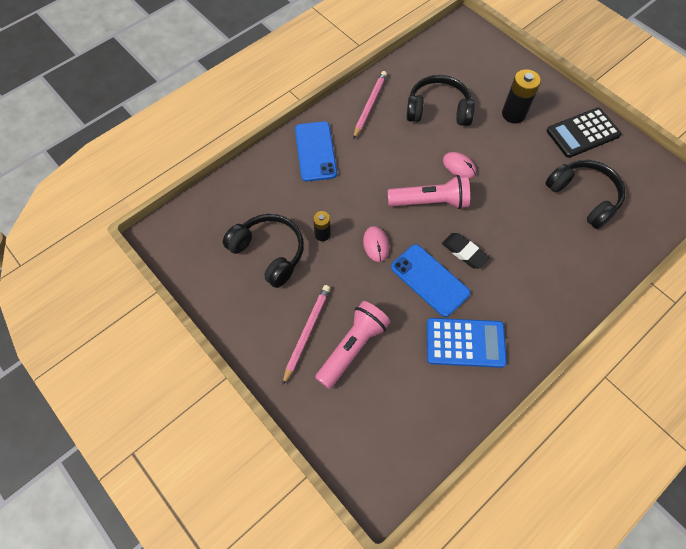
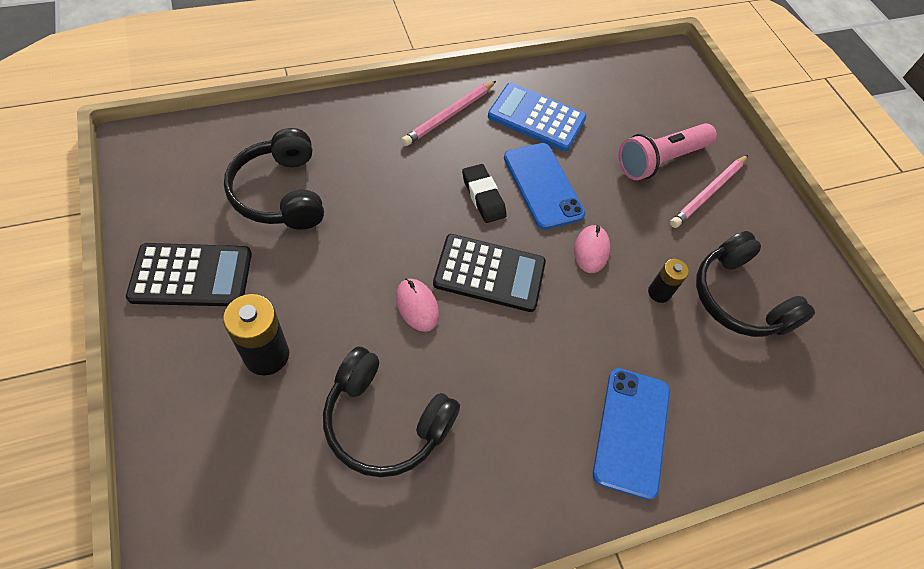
camera: 165 degrees left, 5 degrees down
pink pencil [353,71,387,139] -> pink pencil moved to [402,81,496,146]
pink flashlight [388,175,470,209] -> black calculator [433,234,546,312]

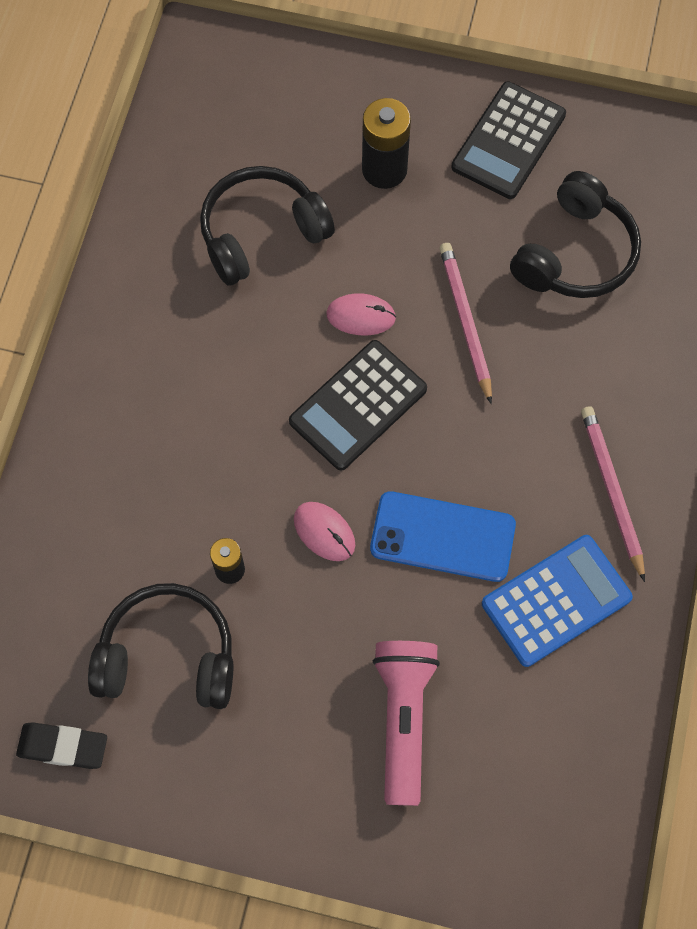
camera: 130 degrees right, 10 degrees up
black headphones [224,128,324,230] -> black headphones turned 105 degrees clockwise [510,171,641,298]
black eraser [462,164,507,223] -> black eraser moved to [16,722,107,769]
blue phone [593,368,670,500] -> none
pink pencil [670,155,748,228] -> pink pencil moved to [439,243,492,404]

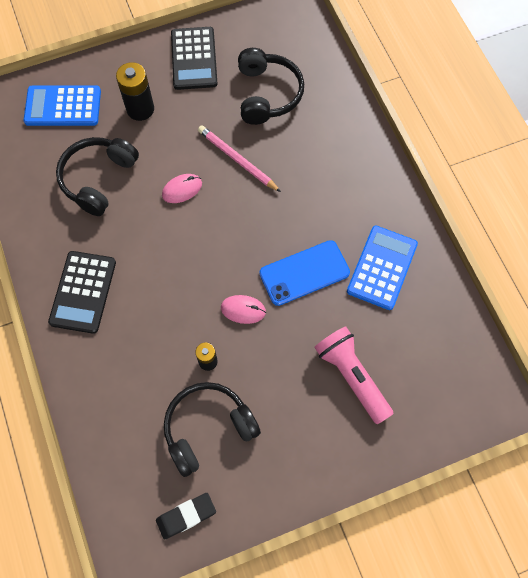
camera: 35 degrees left, 0 degrees up
black calculator [289,340,427,471] -> black calculator moved to [48,251,116,334]
pink pencil [581,406,645,582] -> none
none -> blue calculator [24,85,101,126]

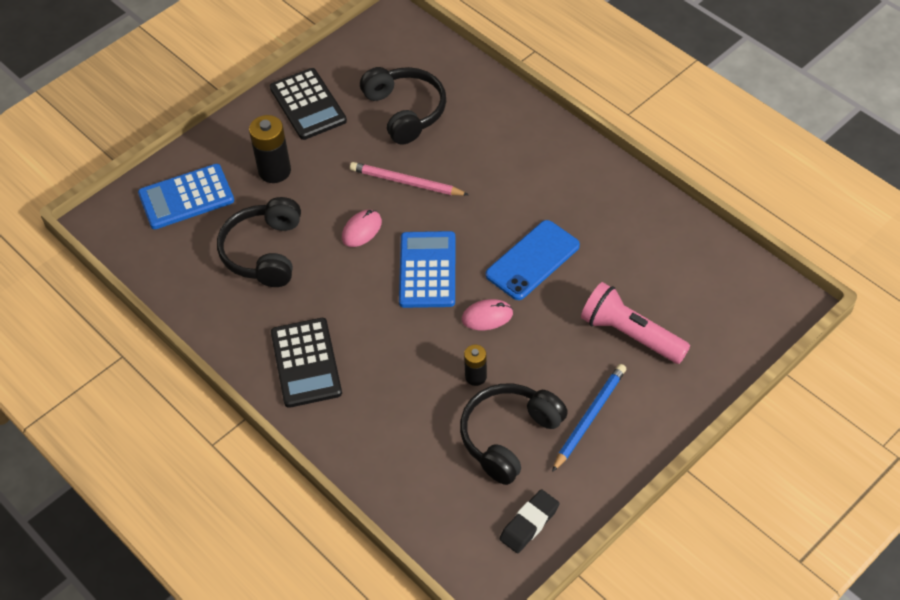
camera: 20 degrees left, 15 degrees down
blue calculator [347,226,418,310] -> blue calculator moved to [399,231,455,308]
none -> blue pencil [552,364,626,472]

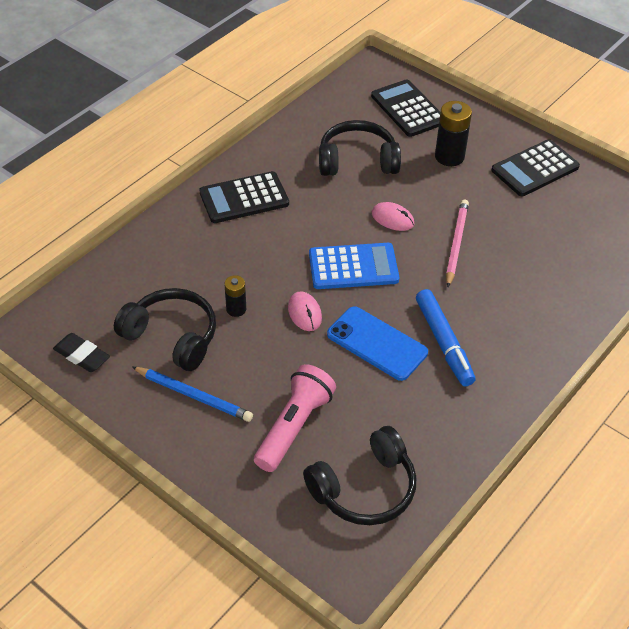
camera: 80 degrees right, 5 degrees down
blue calculator [138,164,234,229] -> black calculator [371,79,440,137]
black headphones [360,67,446,145] -> black headphones moved to [303,426,416,525]
none -> blue marker [416,289,475,386]

